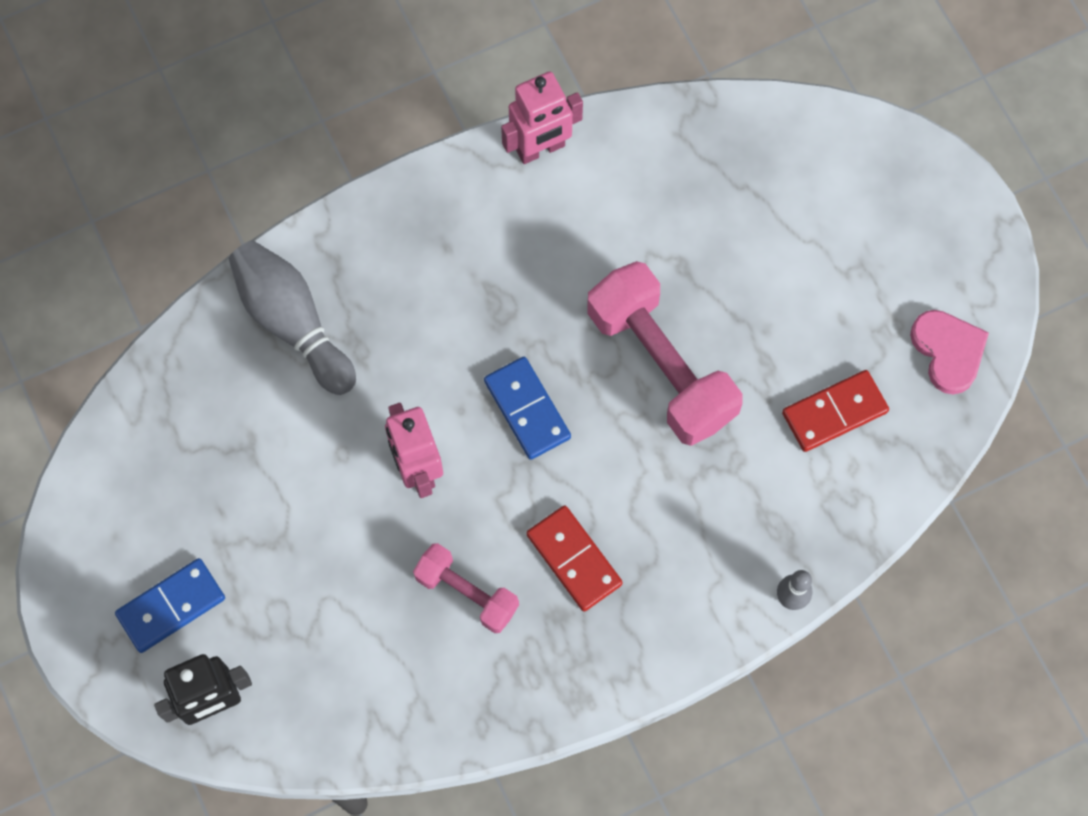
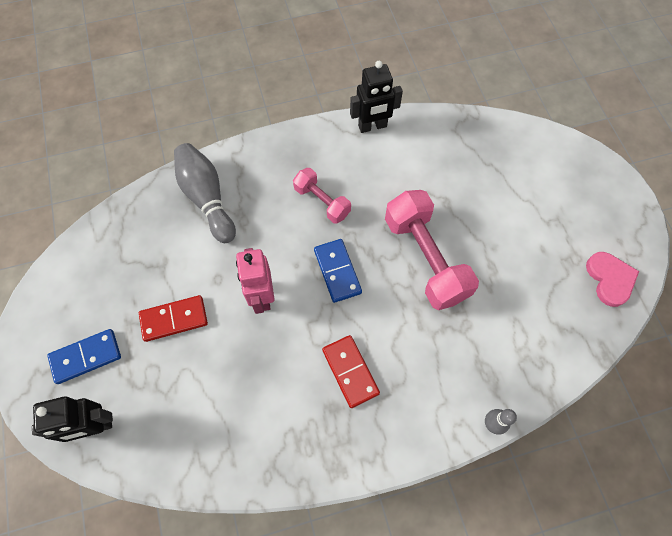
camera: 10 degrees right, 5 degrees down
pink dumbbell [413,543,519,633] -> pink dumbbell moved to [293,168,351,223]
pink robot [501,72,583,164] -> black robot [350,61,403,133]
red domino [782,370,889,452] -> red domino moved to [139,295,208,342]

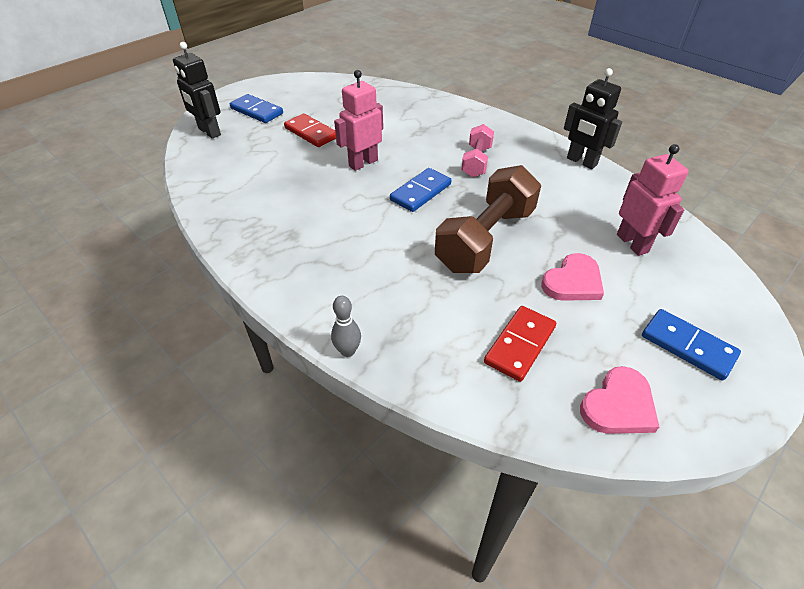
camera: 60 degrees right, 20 degrees down
grey bowling pin [174,143,236,243] -> none
red domino [322,335,380,408] -> red domino moved to [484,306,556,382]
pink dumbbell [385,190,479,310] -> brown dumbbell [435,165,541,273]
none -> pink heart [541,253,604,301]
none -> pink robot [617,144,689,256]
none -> blue domino [642,309,741,381]

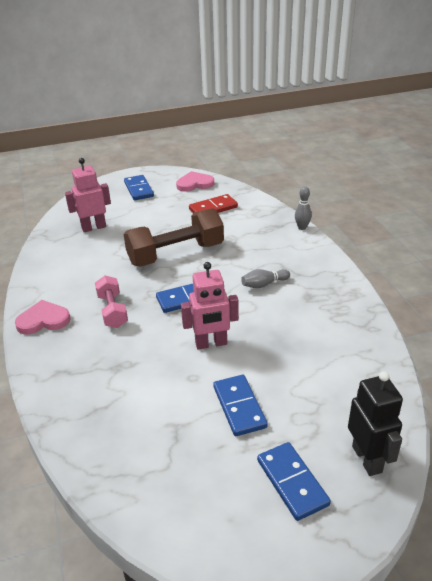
camera: 150 degrees left, 10 degrees down
red domino [284,113,336,147] -> blue domino [213,375,268,436]
pink dumbbell [461,124,494,177] -> pink dumbbell turned 60 degrees counterclockwise [95,276,128,328]
pink heart [541,253,604,301] -> pink heart moved to [15,300,71,335]
black robot [564,68,622,169] -> none
pink robot [617,144,689,256] -> pink robot turned 60 degrees clockwise [65,158,111,232]
none -> grey bowling pin [241,269,290,288]

